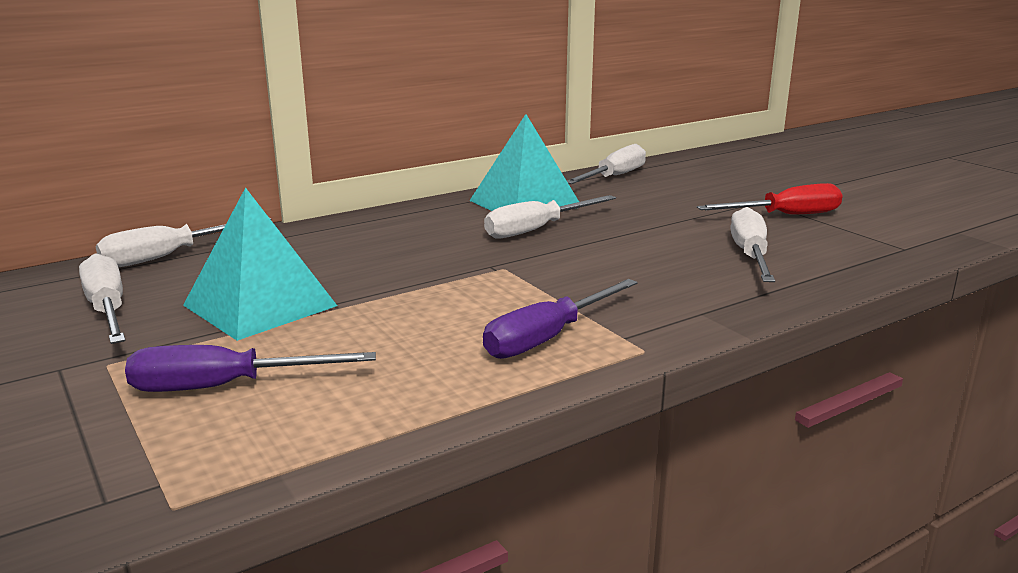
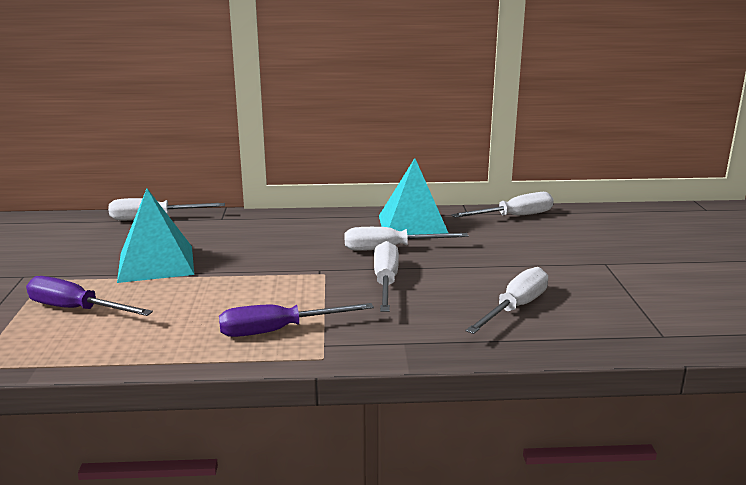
camera: 30 degrees right, 0 degrees up
white screwdriver [79,253,126,344] -> white screwdriver moved to [374,241,399,312]
red screwdriver [697,183,843,214] -> none

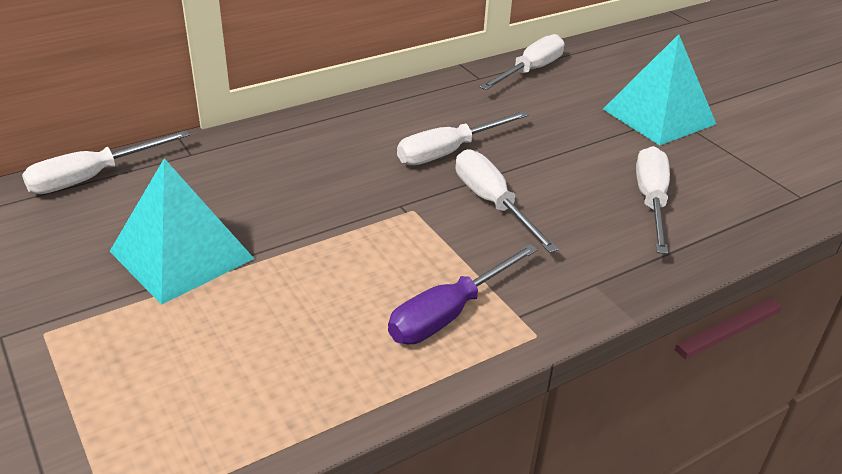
camera: 30 degrees left, 15 degrees up
purple screwdriver [26,276,153,316] -> none
turquoise pyramid [379,158,448,235] -> turquoise pyramid moved to [603,34,716,145]

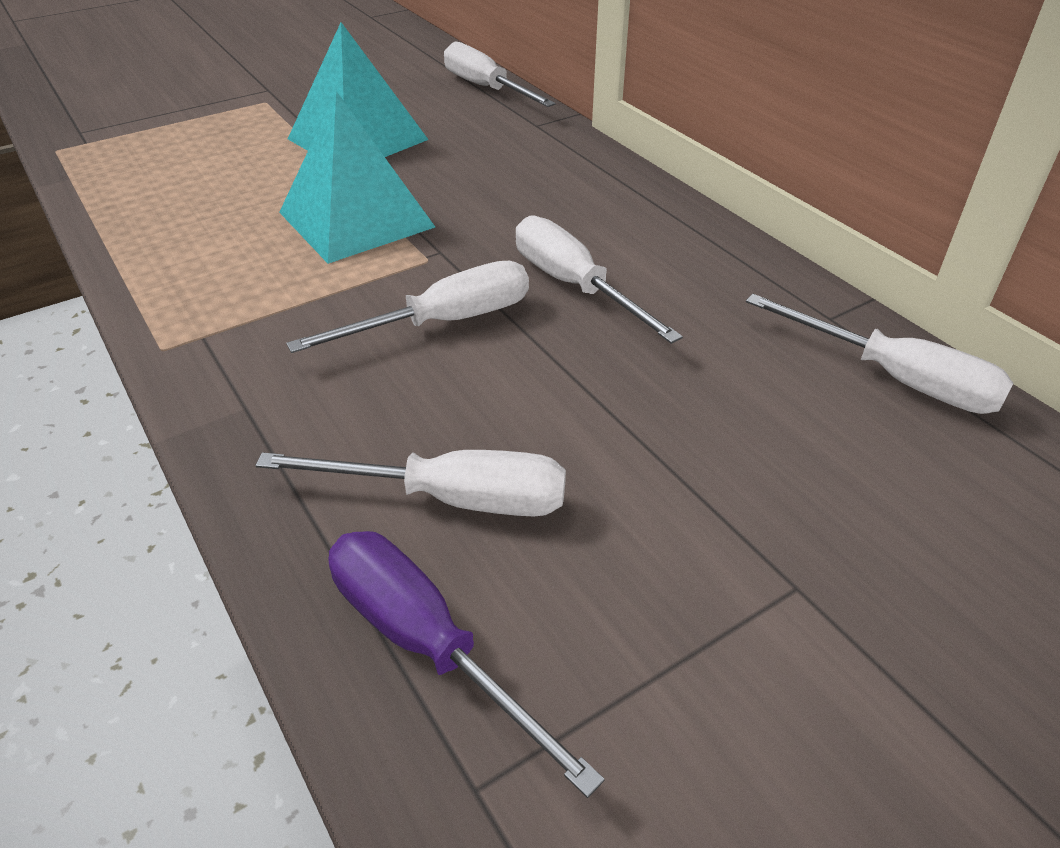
camera: 90 degrees right, 5 degrees up
purple screwdriver [388,244,538,344] -> purple screwdriver moved to [328,531,605,798]
turquoise pyramid [603,34,716,145] -> turquoise pyramid moved to [279,91,435,264]

